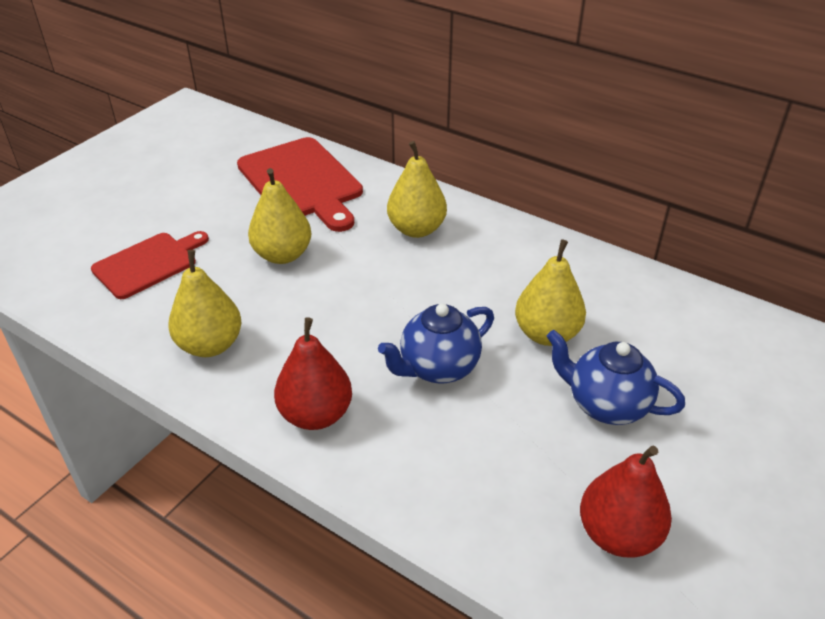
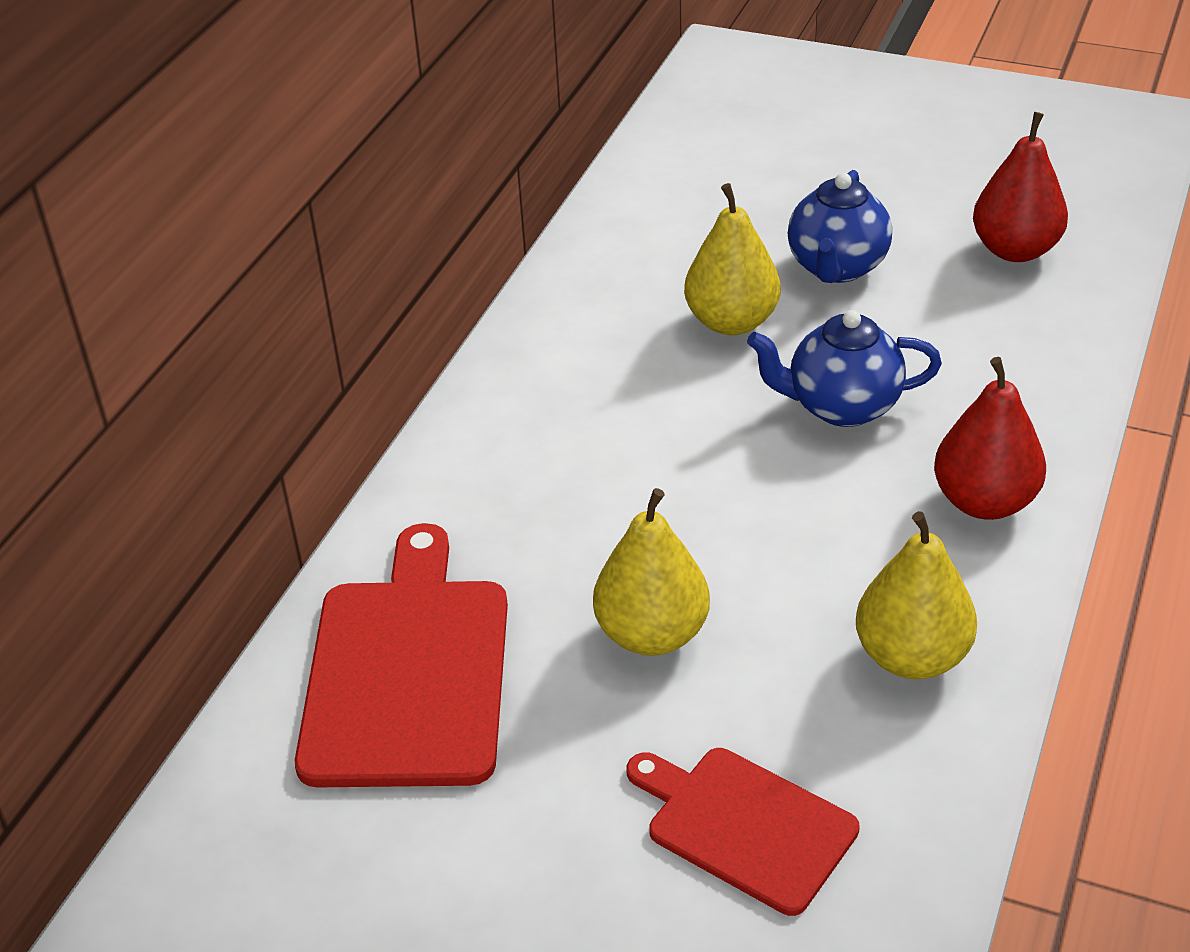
camera: 100 degrees left, 0 degrees up
red cutting board [237,137,363,232] -> red cutting board turned 45 degrees counterclockwise [295,523,508,787]
blue teapot [378,304,494,383] -> blue teapot turned 135 degrees clockwise [747,310,942,427]
yellow pear [387,141,447,238] -> none

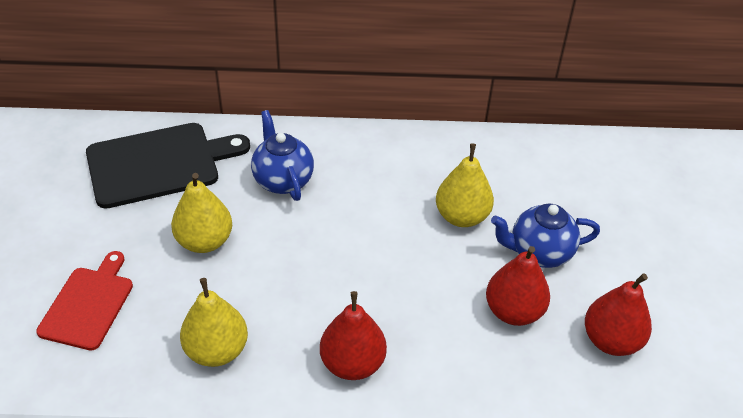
camera: 65 degrees right, 5 degrees up
red cutting board [295,523,508,787] -> black cutting board [86,123,250,209]
blue teapot [747,310,942,427] -> blue teapot moved to [251,110,314,201]
none -> red pear [486,246,550,326]

